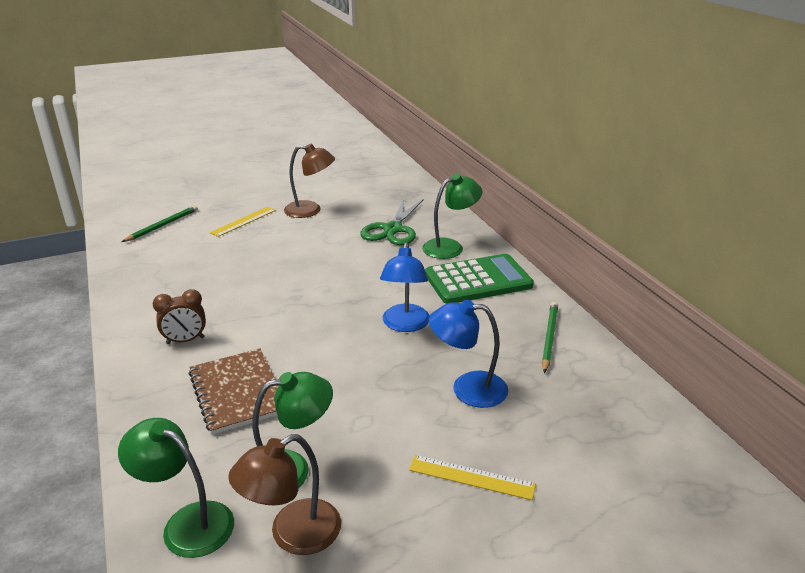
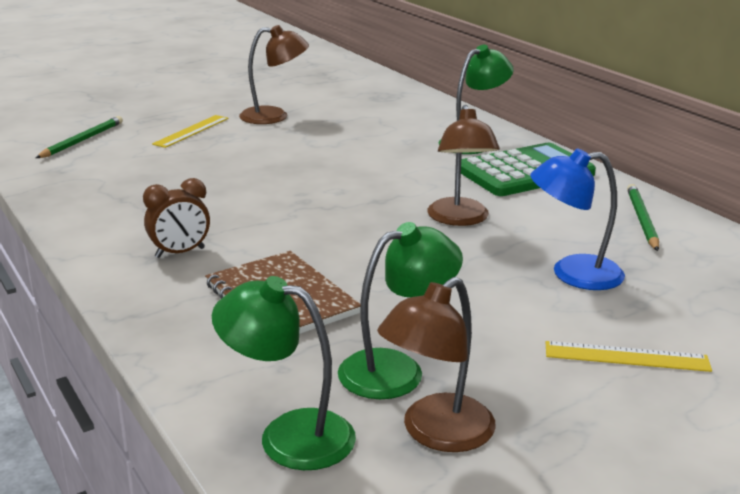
camera: 10 degrees left, 5 degrees down
green scissors [360,199,423,245] -> none
blue lamp [380,242,430,332] -> brown lamp [427,105,500,226]

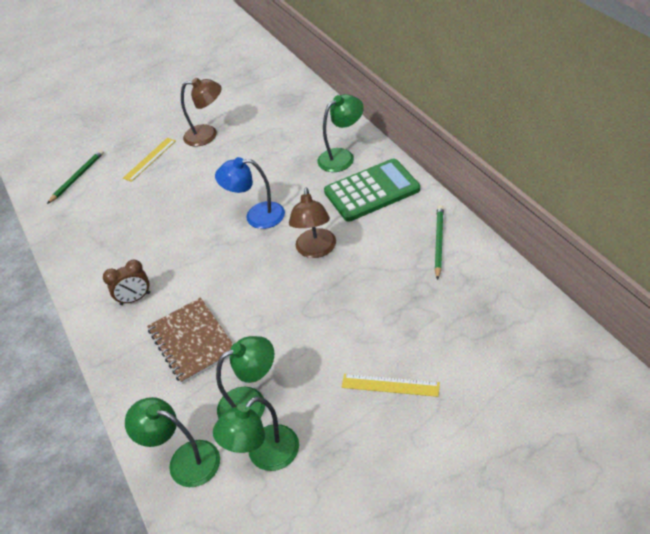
camera: 10 degrees right, 20 degrees up
brown lamp [377,277,496,452] -> green lamp [213,396,299,471]
blue lamp [530,148,625,290] -> blue lamp moved to [215,157,285,229]

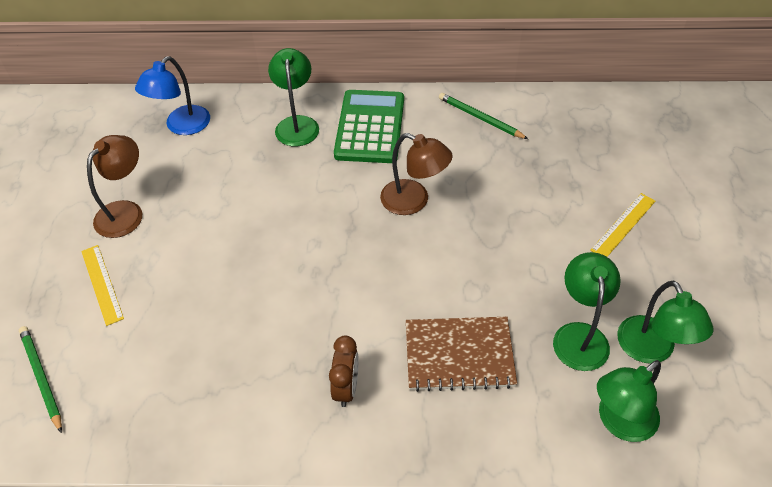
camera: 65 degrees left, 5 degrees up
blue lamp [215,157,285,229] -> blue lamp moved to [135,56,210,135]

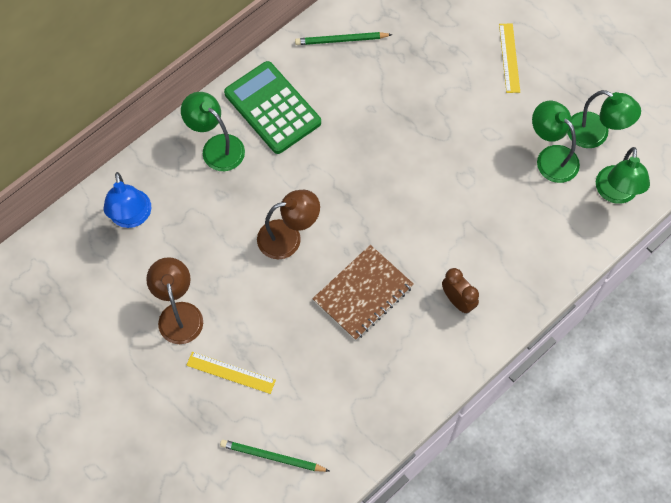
camera: 45 degrees left, 15 degrees up
brown lamp [380,133,453,215] -> brown lamp moved to [257,190,320,259]
brown notebook [406,317,517,392] -> brown notebook moved to [312,245,414,340]

